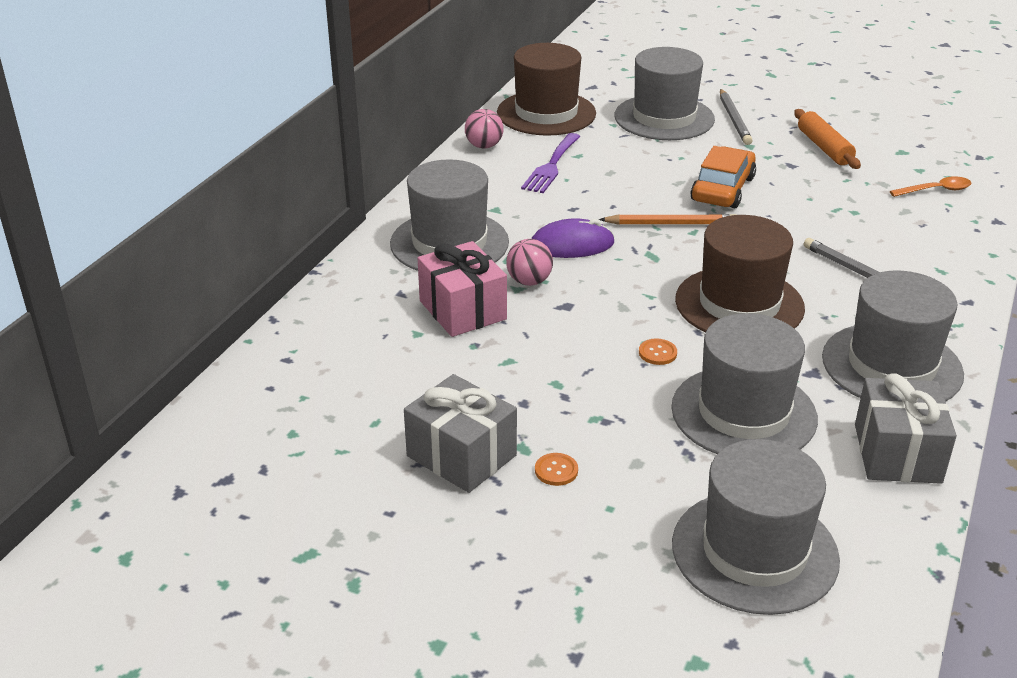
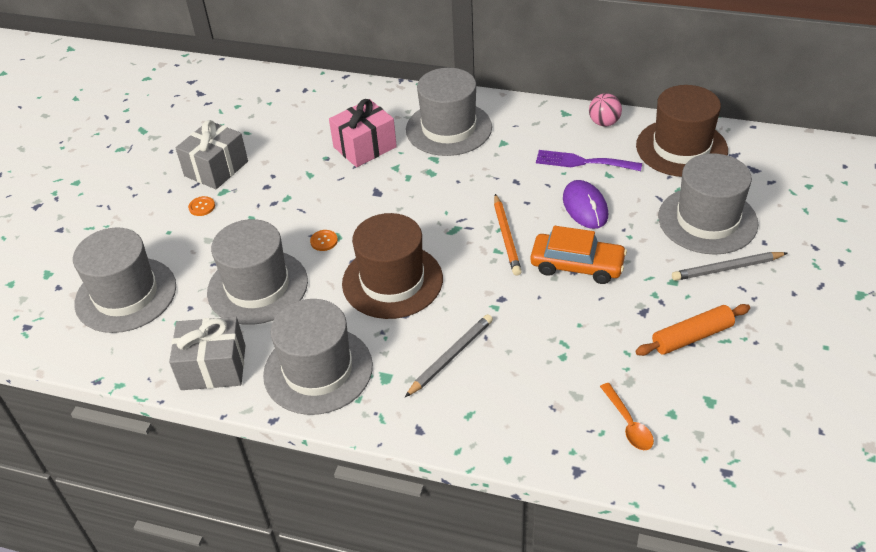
camera: 85 degrees right, 10 degrees up
pink ball [506,239,553,286] -> none
purple mouse [531,218,615,258] -> purple mouse moved to [563,180,608,229]

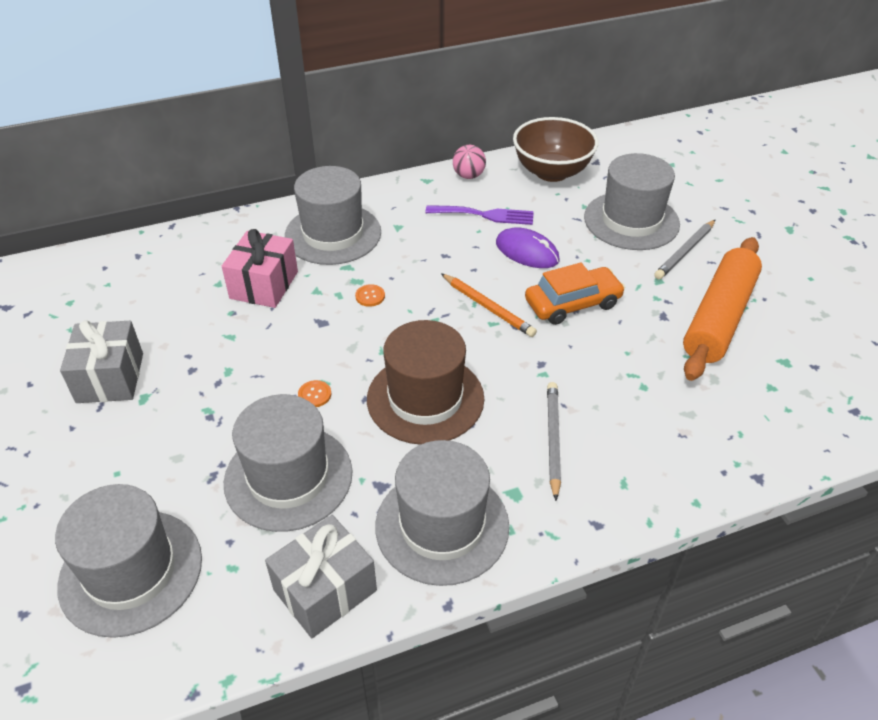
camera: 40 degrees left, 0 degrees up
orange button [188,196,215,216] -> orange button moved to [355,284,385,307]
purple fork [536,150,642,171] -> purple fork turned 150 degrees counterclockwise [426,205,534,225]
orange spoon [600,383,654,450] -> none
orange rolling pin [635,304,750,356] -> orange rolling pin [683,237,762,381], size x1.74
brown hat [636,85,728,177] -> brown bowl [513,117,598,182]

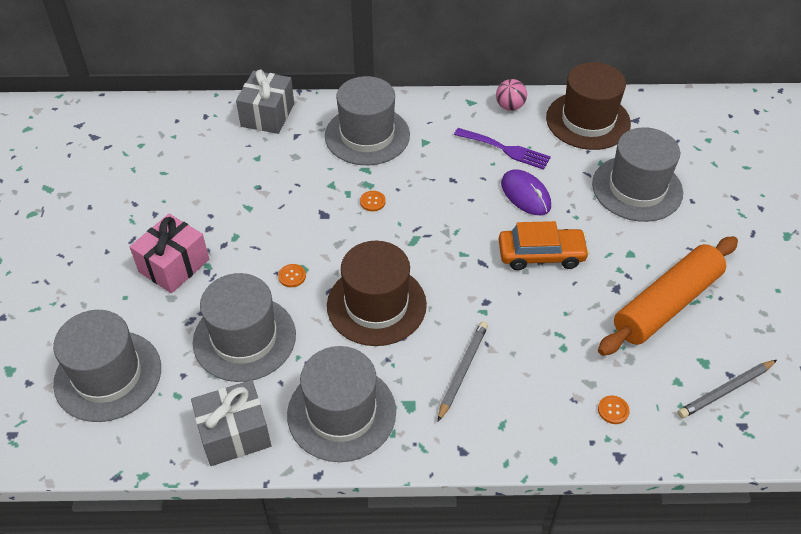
camera: 20 degrees right, 5 degrees up
grey gift [60,320,143,403] -> grey gift moved to [236,70,294,134]
pink gift [222,229,298,308] -> pink gift moved to [130,214,209,293]
orange pencil [441,273,537,337] -> none
brown bowl [513,117,598,182] -> brown hat [546,62,631,150]
grey pencil [654,220,715,279] -> grey pencil moved to [678,360,777,418]
none -> orange button [598,396,630,424]

